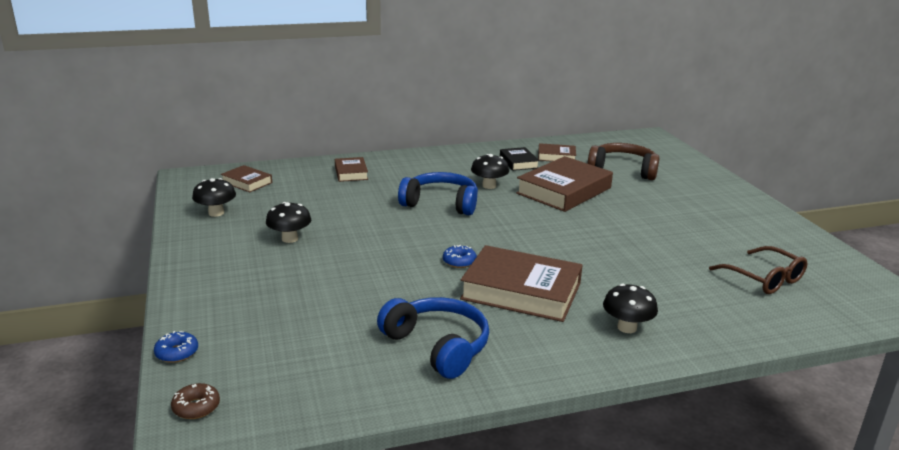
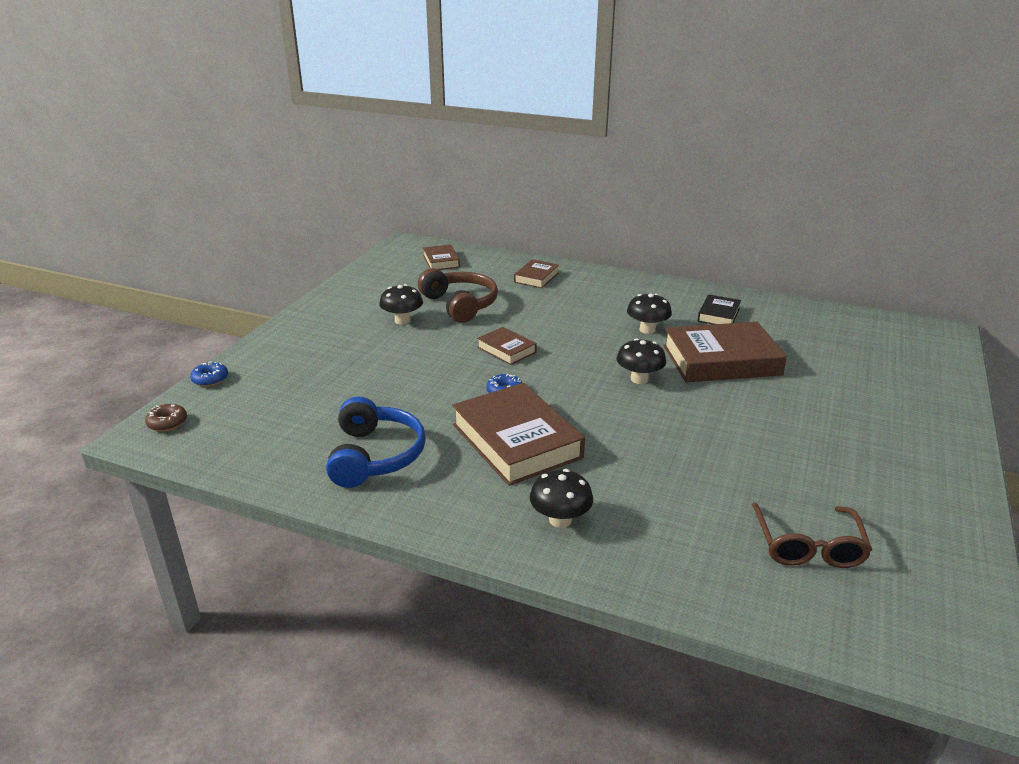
camera: 40 degrees right, 5 degrees up
black mushroom [192,178,236,217] -> black mushroom moved to [617,338,666,384]
blue headphones [398,172,478,215] -> none
brown book [538,143,576,162] -> brown book moved to [477,327,537,365]
brown headphones [587,143,659,180] -> brown headphones moved to [418,268,498,323]

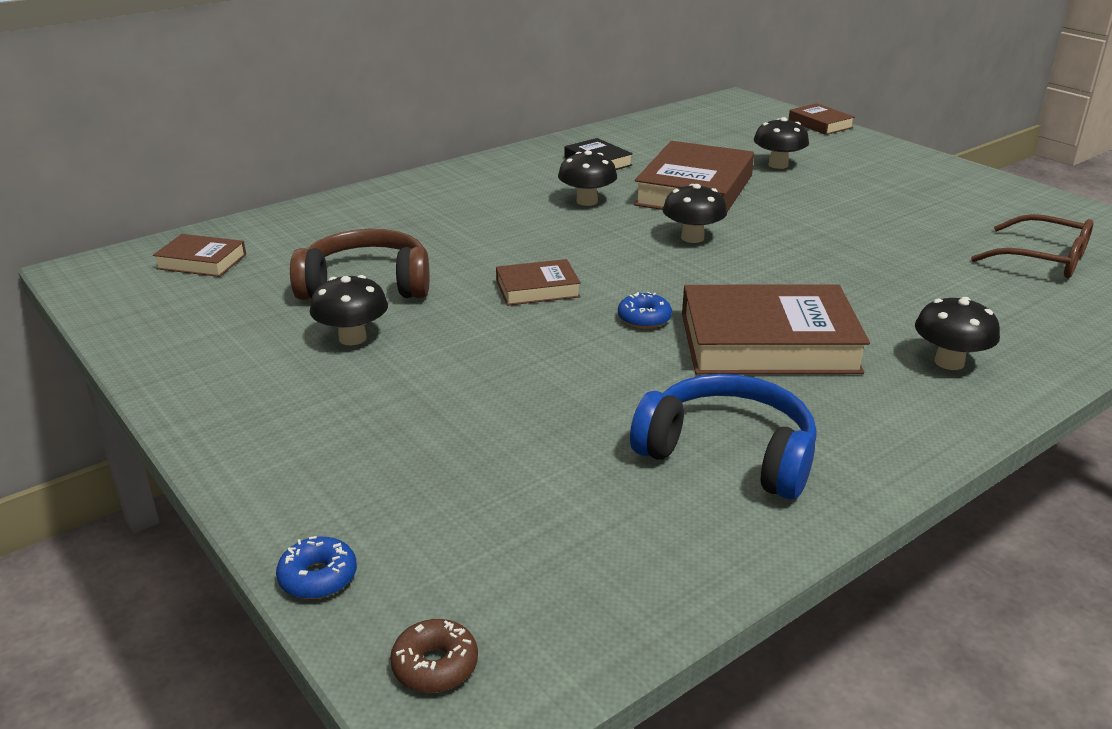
camera: 60 degrees left, 0 degrees up
brown book [514,259,559,288] -> brown book moved to [788,103,855,135]
none -> black mushroom [754,117,809,169]

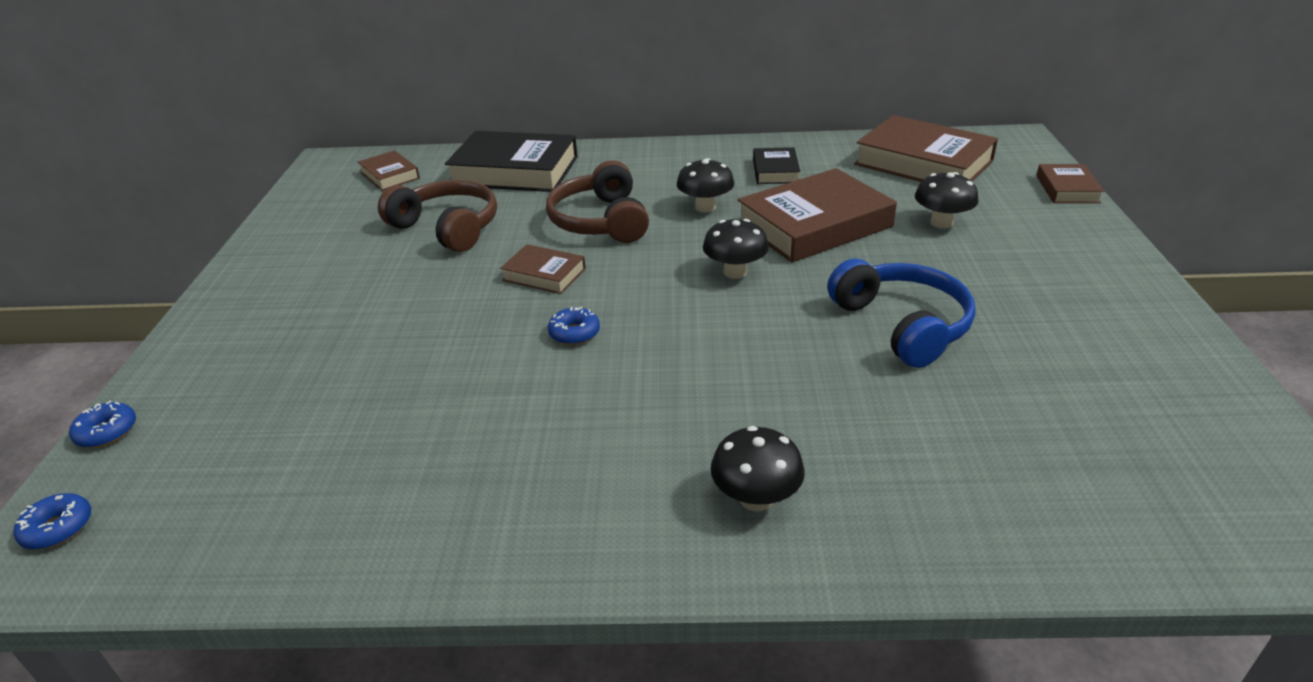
camera: 40 degrees right, 5 degrees up
black mushroom [310,275,388,345] -> none
brown donut [390,619,478,693] -> blue donut [13,493,91,550]
blue headphones [630,374,817,500] -> blue headphones moved to [827,258,976,368]
brown book [682,284,870,375] -> brown book moved to [854,115,998,182]
brown glasses [971,214,1094,278] -> none
none -> black book [445,131,578,192]
none -> brown headphones [546,161,649,243]

